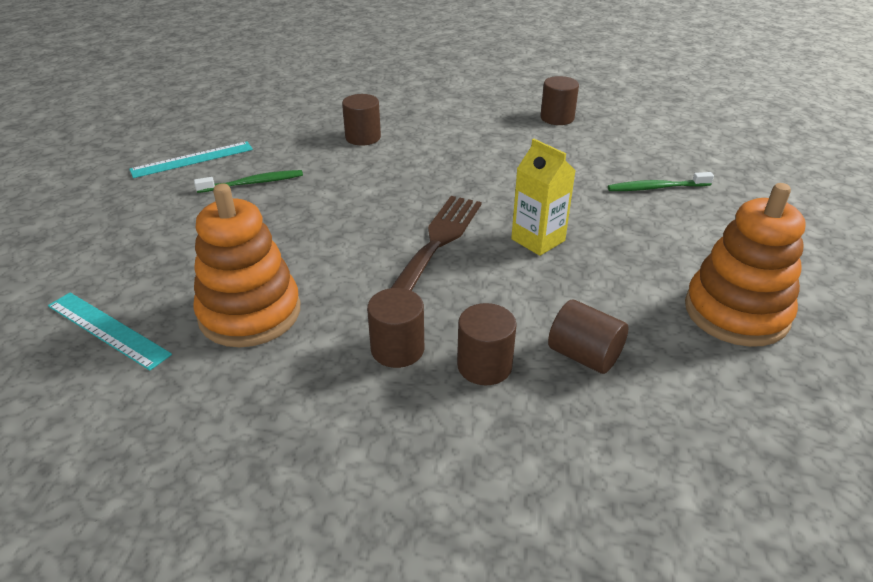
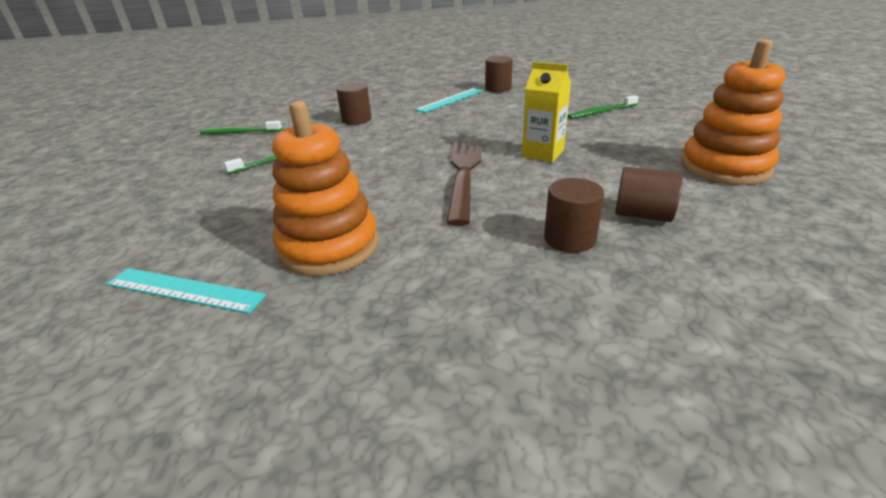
camera: 15 degrees left, 5 degrees down
turquoise ruler [129,142,253,178] -> turquoise ruler moved to [415,88,484,113]
brown cylinder [367,288,424,368] -> none
none -> green toothbrush [200,121,282,134]

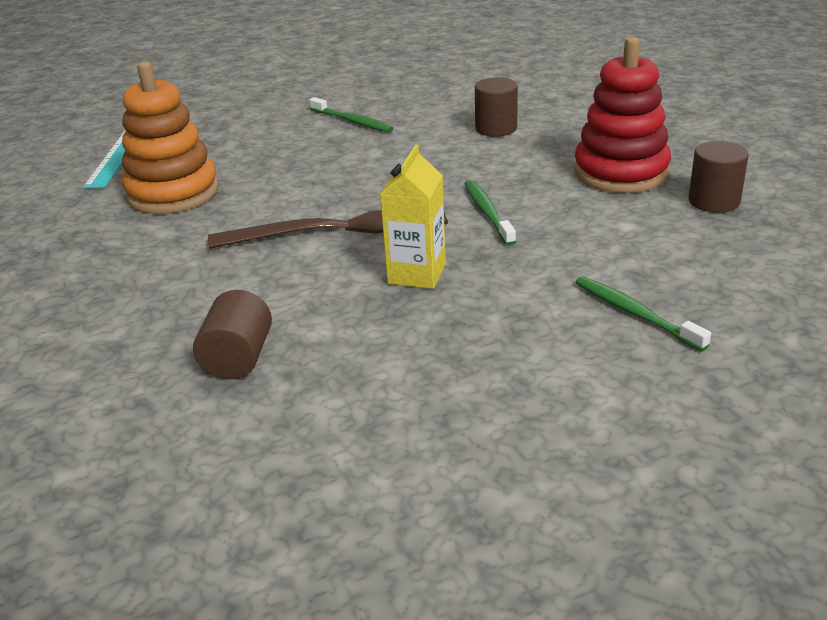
camera: 75 degrees right, 0 degrees up
green toothbrush [200,121,282,134] -> green toothbrush moved to [464,180,516,246]
turquoise ruler [415,88,484,113] -> red stacking toy [574,37,671,193]
brown cylinder [544,178,604,253] -> none
orange stacking toy [681,39,786,185] -> none

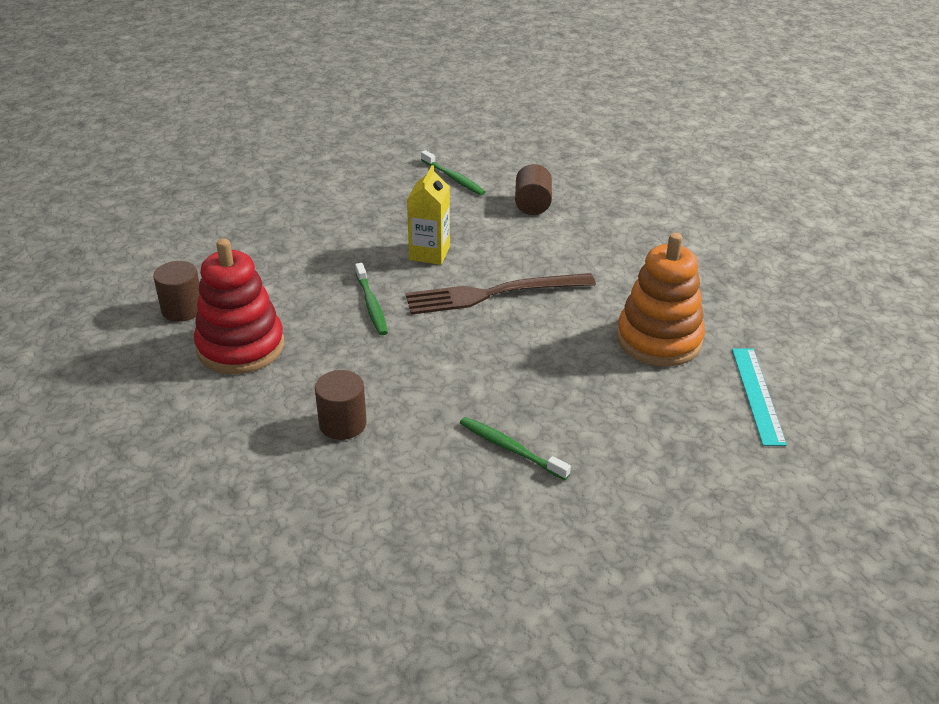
camera: 175 degrees right, 5 degrees up
green toothbrush [575,277,711,351] -> green toothbrush moved to [421,150,486,195]

